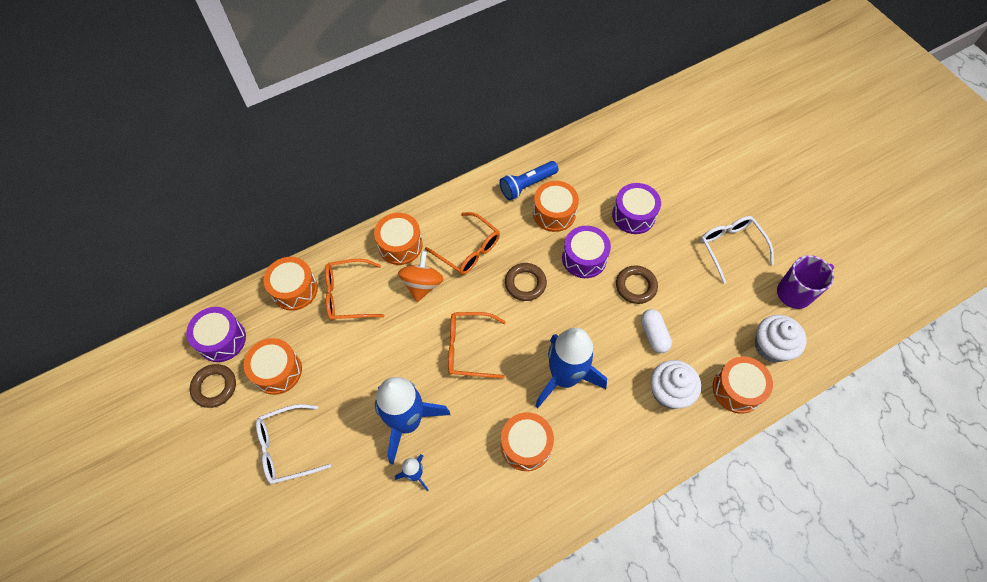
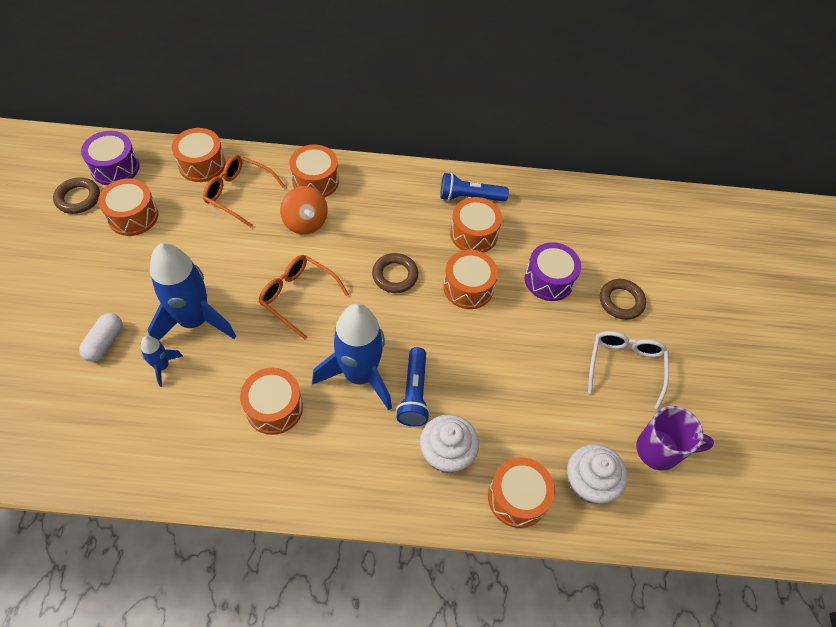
camera: 30 degrees right, 5 degrees down
white glasses [256,404,331,484] -> none
orange spinning top [398,251,443,302] -> orange spinning top turned 105 degrees clockwise [280,186,328,234]
orange glasses [425,212,500,275] -> none
purple drum [562,226,611,278] -> orange drum [443,250,498,309]
brown ring [616,265,658,304] -> brown ring moved to [600,279,646,320]
white capsule [641,309,672,353] -> white capsule moved to [79,313,123,362]
none -> blue flashlight [396,347,430,426]

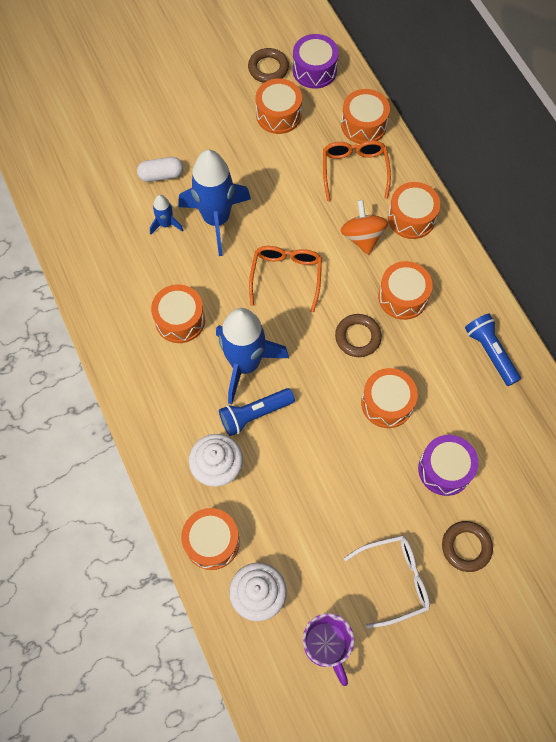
camera: 65 degrees right, 10 degrees up
orange spinning top [280,186,328,234] -> orange spinning top turned 135 degrees clockwise [340,200,388,255]
orange drum [450,197,502,253] -> orange drum moved to [378,261,433,320]

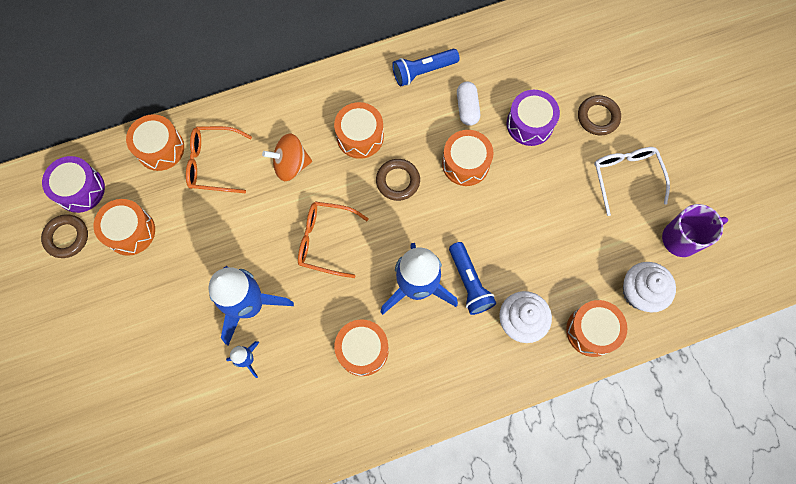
camera: 85 degrees left, 5 degrees up
white capsule [137,157,183,182] -> white capsule moved to [457,82,480,126]
orange drum [388,182,440,239] -> none

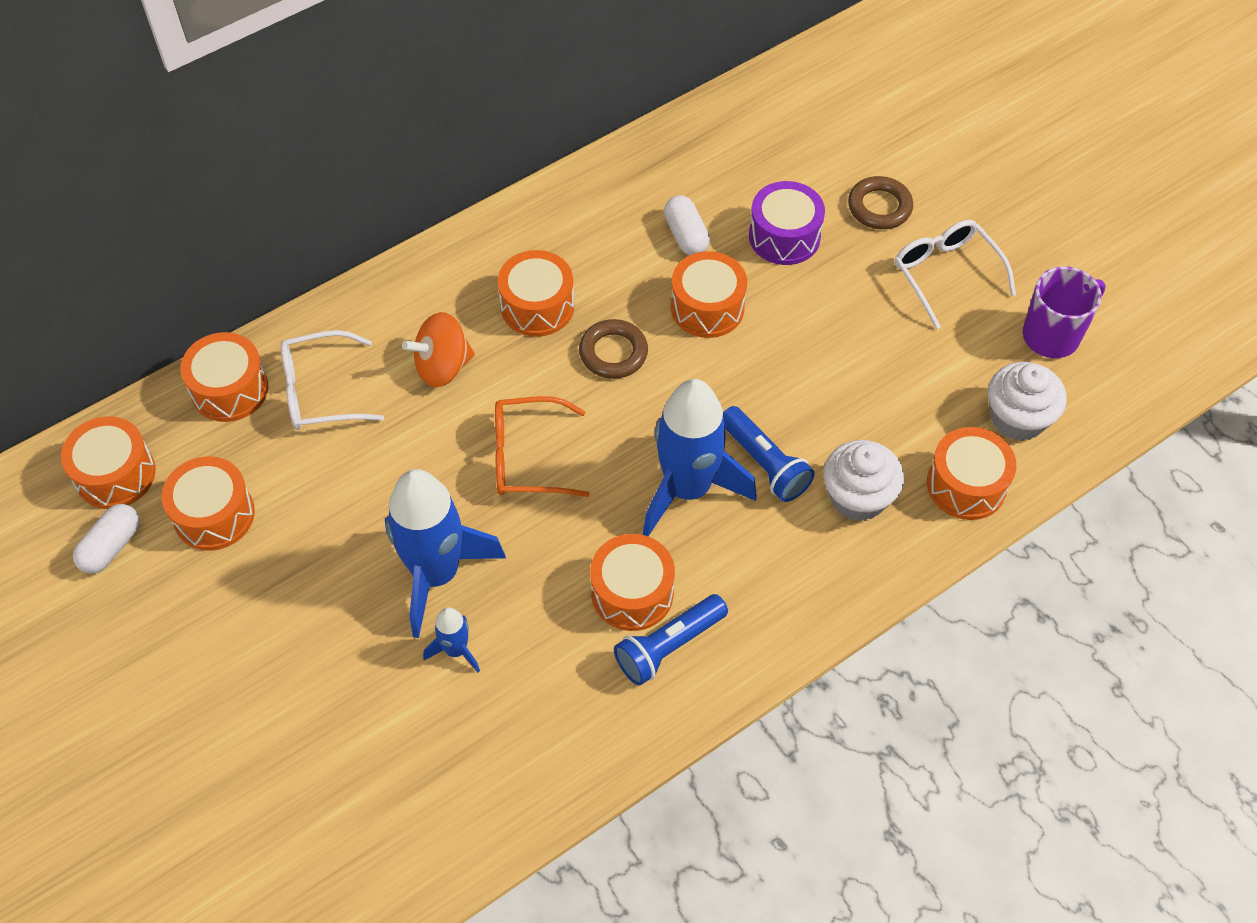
camera: 15 degrees left, 15 degrees down
brown ring [41,214,88,258] -> white capsule [73,504,140,574]
purple drum [42,156,105,213] -> orange drum [61,416,156,509]
orange glasses [186,126,252,193] -> white glasses [281,330,384,430]
blue flashlight [392,49,460,87] -> blue flashlight moved to [614,594,728,686]

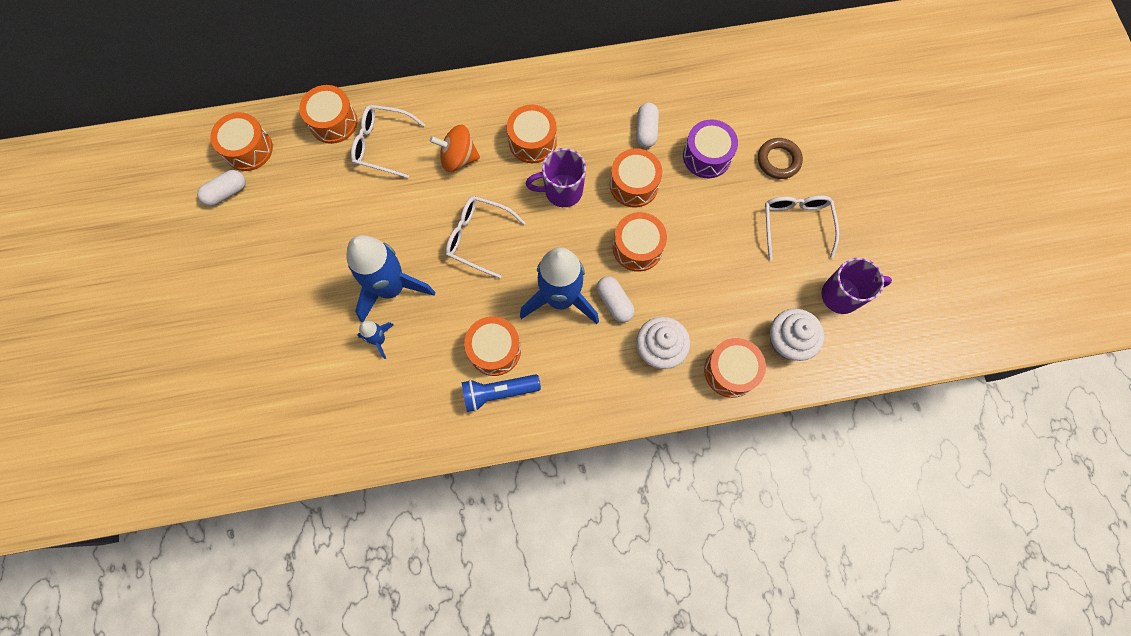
camera: 25 degrees right, 15 degrees up
orange drum [162,456,255,551] -> orange drum moved to [613,212,667,272]
orange glasses [495,396,590,497] -> white glasses [446,196,525,278]
brown ring [579,319,648,379] -> purple mug [525,148,586,207]
blue flashlight [723,406,815,502] -> white capsule [597,276,635,323]

